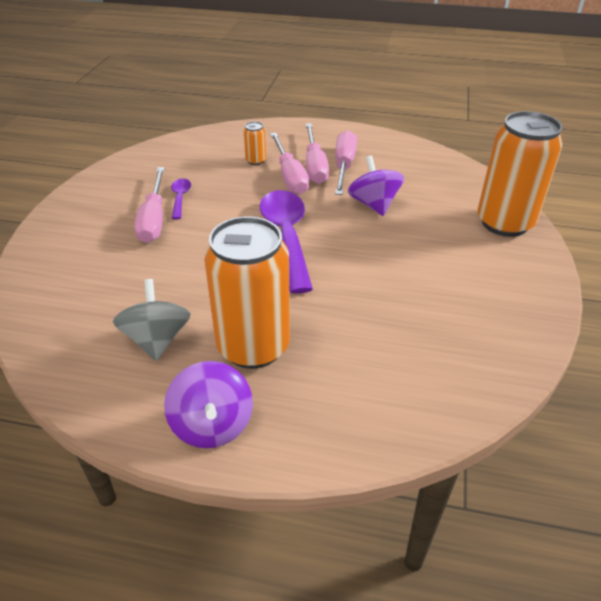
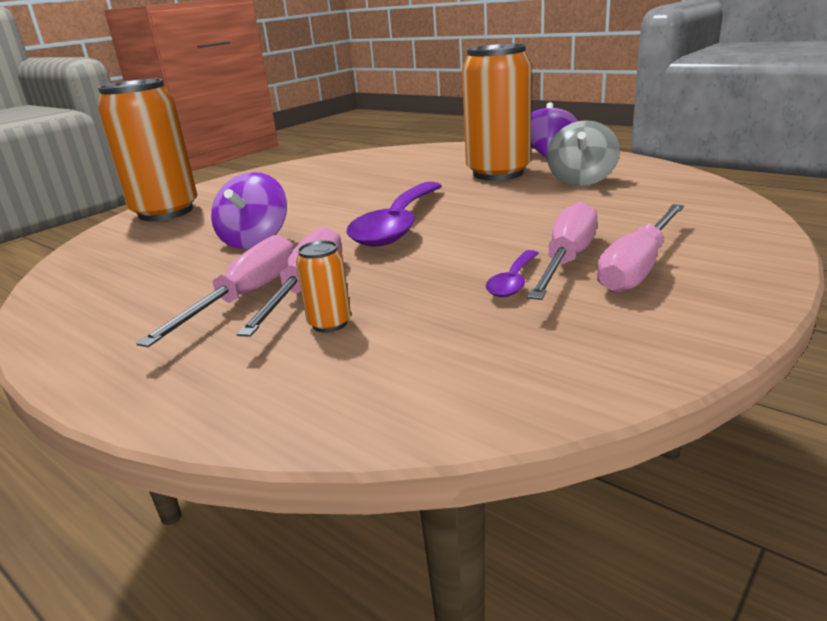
camera: 150 degrees left, 15 degrees down
pink screwdriver [335,130,357,195] -> pink screwdriver moved to [597,204,684,293]

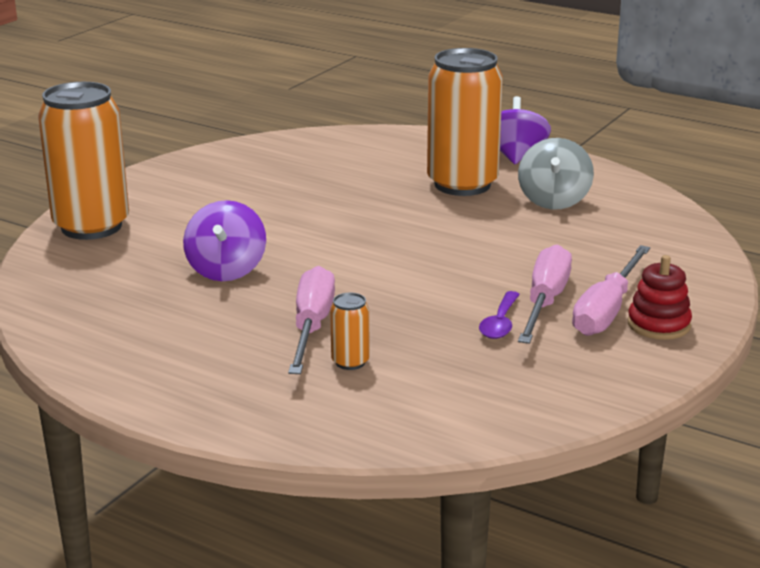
camera: 10 degrees left, 0 degrees up
pink screwdriver [136,235,294,347] -> none
purple spoon [346,182,442,247] -> none
none -> red stacking toy [628,255,692,340]

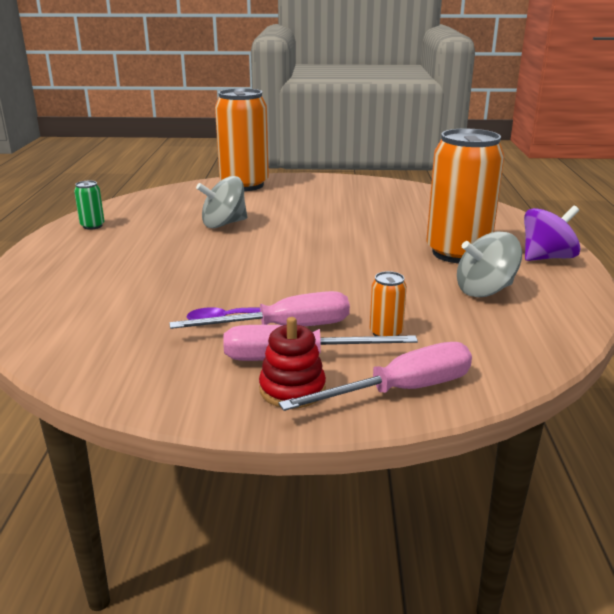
camera: 60 degrees right, 0 degrees up
purple spinning top [183,200,266,281] -> grey spinning top [196,176,247,228]
pink screwdriver [288,266,335,374] -> pink screwdriver moved to [278,342,472,411]
orange can [330,293,370,370] -> orange can moved to [370,271,407,336]
none -> green can [74,181,104,230]

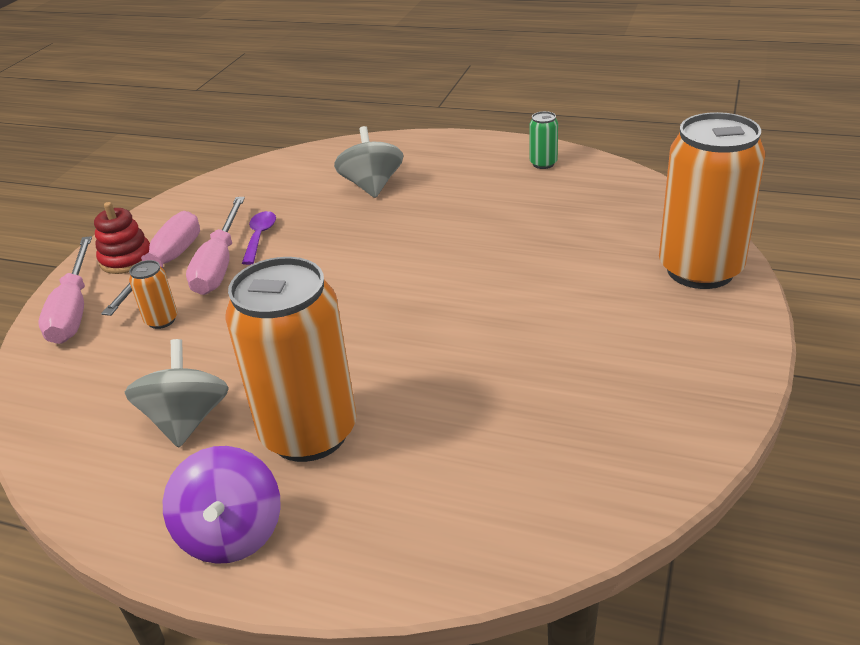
camera: 110 degrees right, 10 degrees up
grey spinning top [196,176,247,228] -> grey spinning top moved to [334,126,403,198]

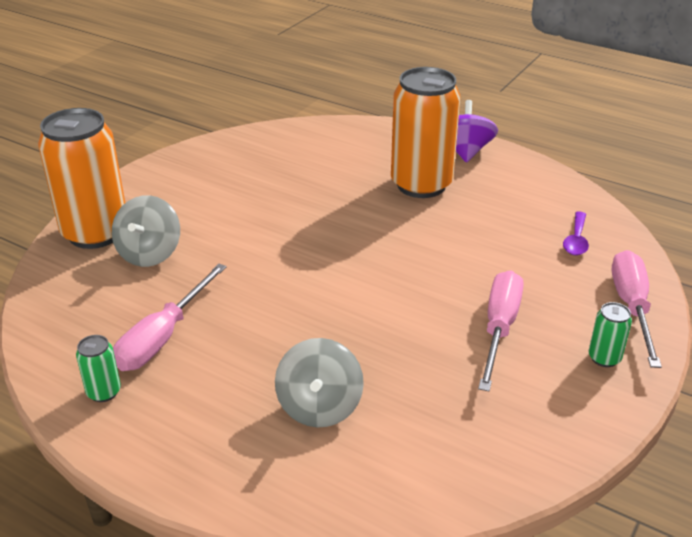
camera: 170 degrees left, 0 degrees up
red stacking toy [94,202,150,274] -> green can [589,302,632,367]
pink screwdriver [101,211,200,316] -> pink screwdriver moved to [113,264,227,371]
grey spinning top [125,339,229,448] -> grey spinning top moved to [112,195,180,267]
orange can [129,260,177,329] -> none
purple spoon [242,211,276,265] -> purple spoon moved to [563,211,589,256]

